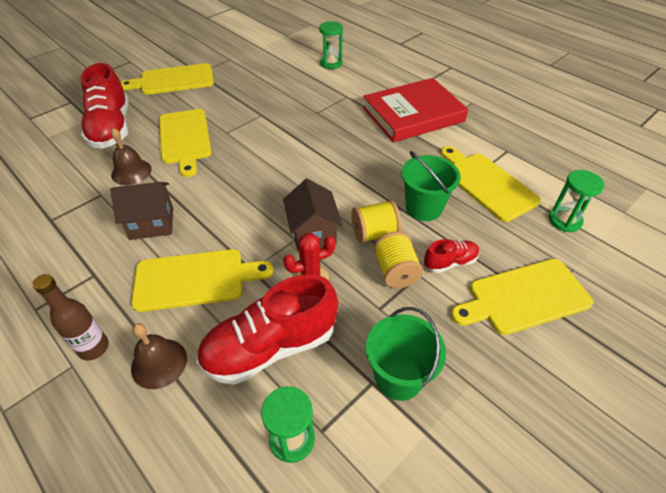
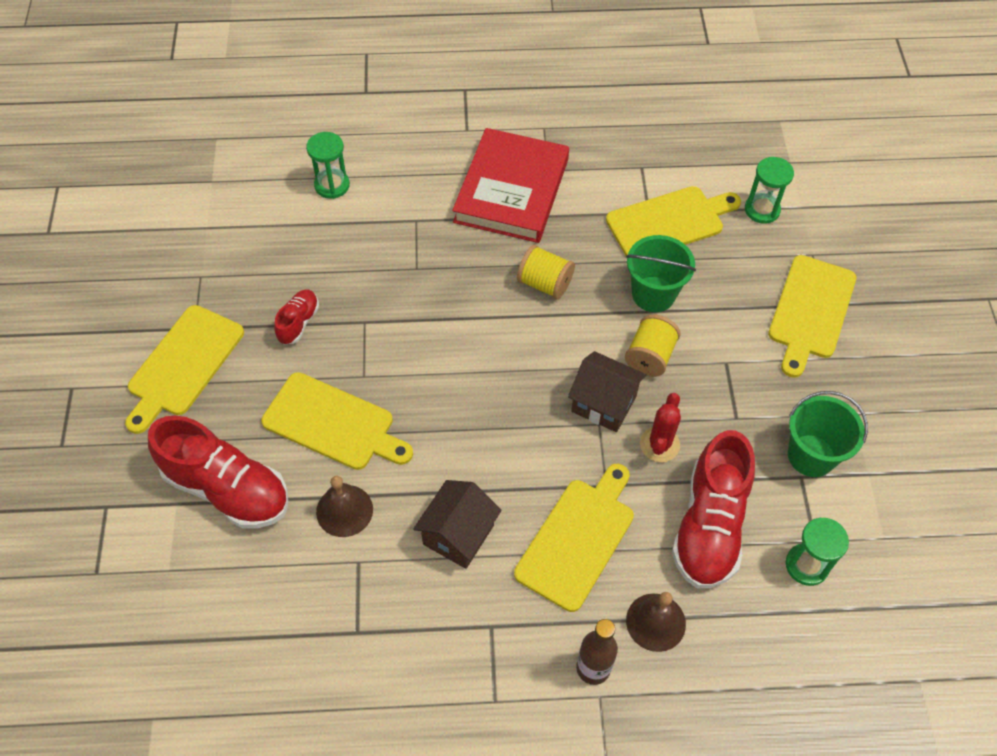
camera: 50 degrees left, 10 degrees up
yellow spool [374,231,423,288] -> yellow spool moved to [517,245,575,299]
red shoe [424,239,479,273] -> red shoe moved to [274,289,319,344]
yellow cutting board [441,146,541,222] -> yellow cutting board turned 150 degrees clockwise [606,186,741,256]

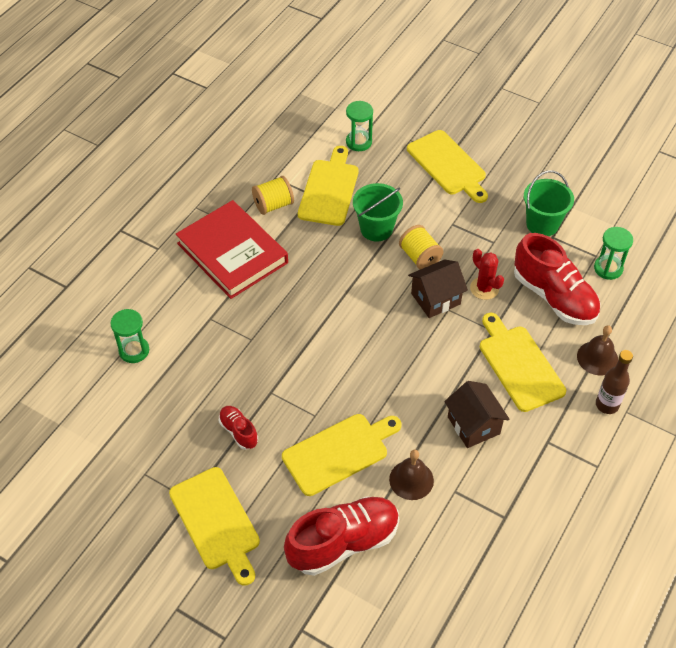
camera: 55 degrees left, 5 degrees down
yellow spool [517,245,575,299] -> yellow spool moved to [252,176,294,215]

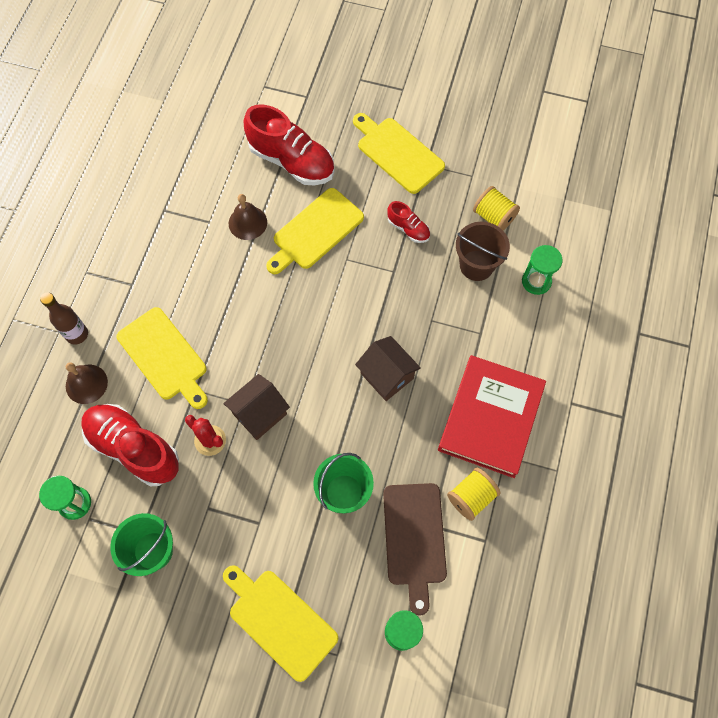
camera: 165 degrees right, 15 degrees up
red book [176,200,288,299] -> red book turned 75 degrees clockwise [438,355,546,478]
red shoe [284,496,399,576] -> red shoe turned 105 degrees counterclockwise [244,105,335,185]
yellow cutting board [298,146,359,226] -> brown cutting board [383,483,447,616]
yellow spool [399,225,443,270] -> yellow spool moved to [473,186,520,230]
brown house [444,381,510,448] -> brown house moved to [355,336,421,401]
none -> brown bucket [456,222,510,281]

